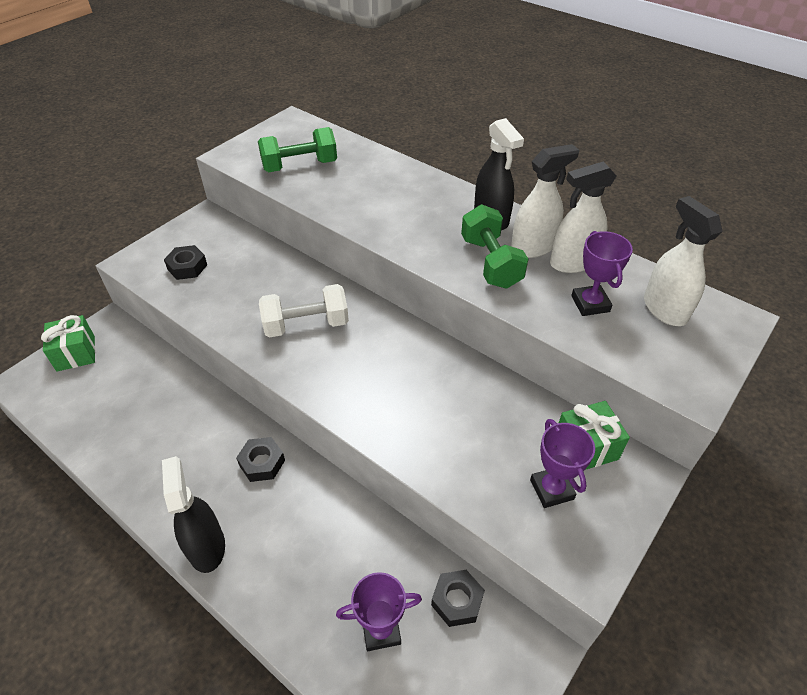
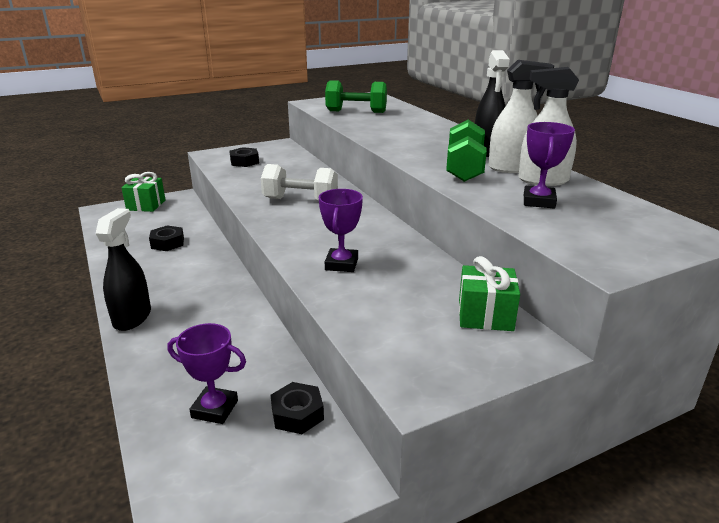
camera: 25 degrees right, 20 degrees down
black nut [236,437,285,482] -> black nut moved to [149,225,184,251]
purple trophy [530,419,595,508] -> purple trophy moved to [319,189,363,272]
white spray bottle [644,196,722,326] -> none

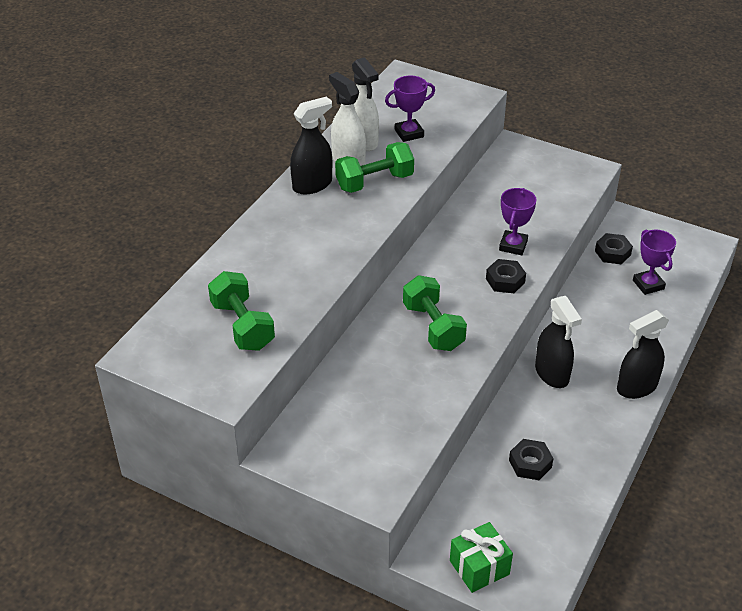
camera: 125 degrees left, 15 degrees up
black nut [229,147,259,167] -> black nut moved to [486,259,526,293]
white dumbbell [261,164,338,201] -> green dumbbell [403,275,467,351]
purple trophy [319,189,363,272] -> purple trophy turned 45 degrees counterclockwise [499,188,536,255]
green gift [459,256,520,331] -> none
none -> black spray bottle [535,296,582,388]

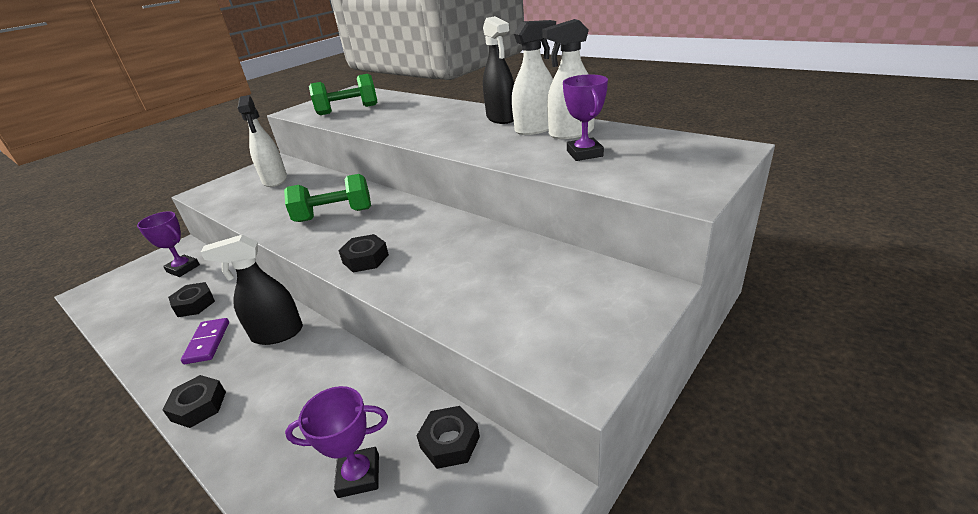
camera: 105 degrees right, 10 degrees down
green dumbbell [335,142,414,193] -> none
green gift [450,522,513,593] -> none
purple trophy [499,188,536,255] -> purple trophy moved to [137,211,200,277]
black spray bottle [617,310,669,399] -> black nut [162,375,226,428]
none -> purple domino [181,318,229,364]
none -> white spray bottle [238,95,287,187]

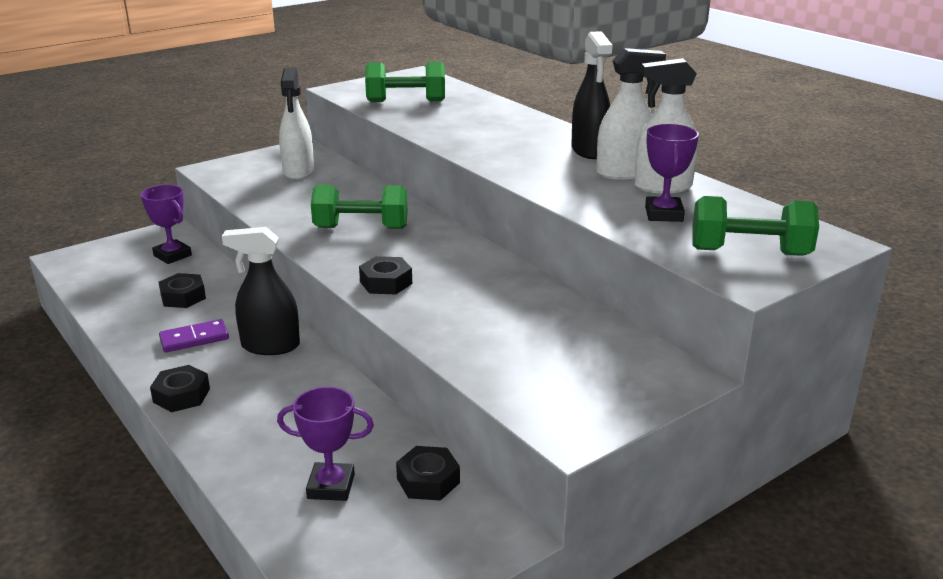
camera: 10 degrees right, 5 degrees down
purple domino [181,318,229,364] -> purple domino turned 60 degrees clockwise [159,319,229,352]
none -> green dumbbell [692,196,819,256]

